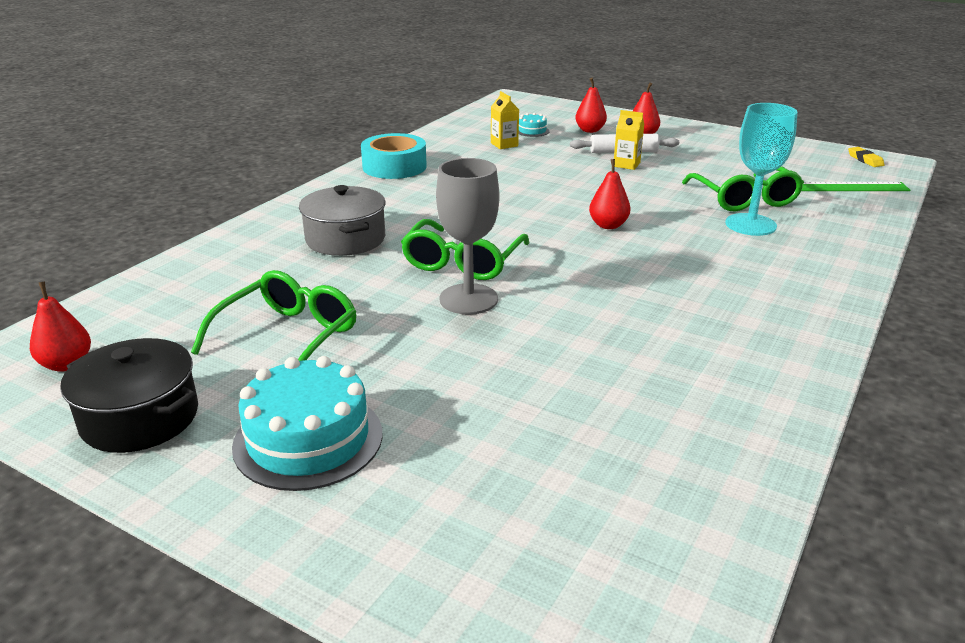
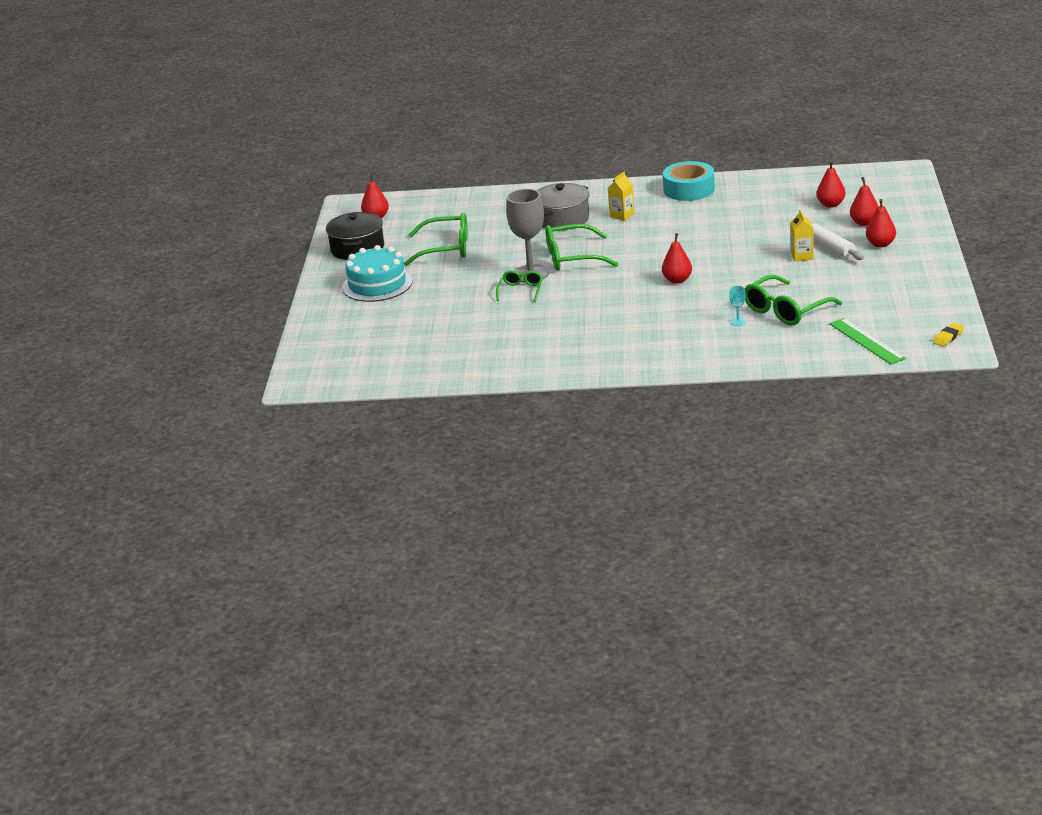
camera: 65 degrees right, 0 degrees up
yellow carton [491,91,519,149] -> yellow carton moved to [608,171,634,221]
turquoise cake [519,113,550,137] -> red pear [816,161,846,208]
turquoise goblet [725,103,798,236] -> turquoise goblet [729,286,746,326], size x0.41
none -> green glasses [496,270,543,302]

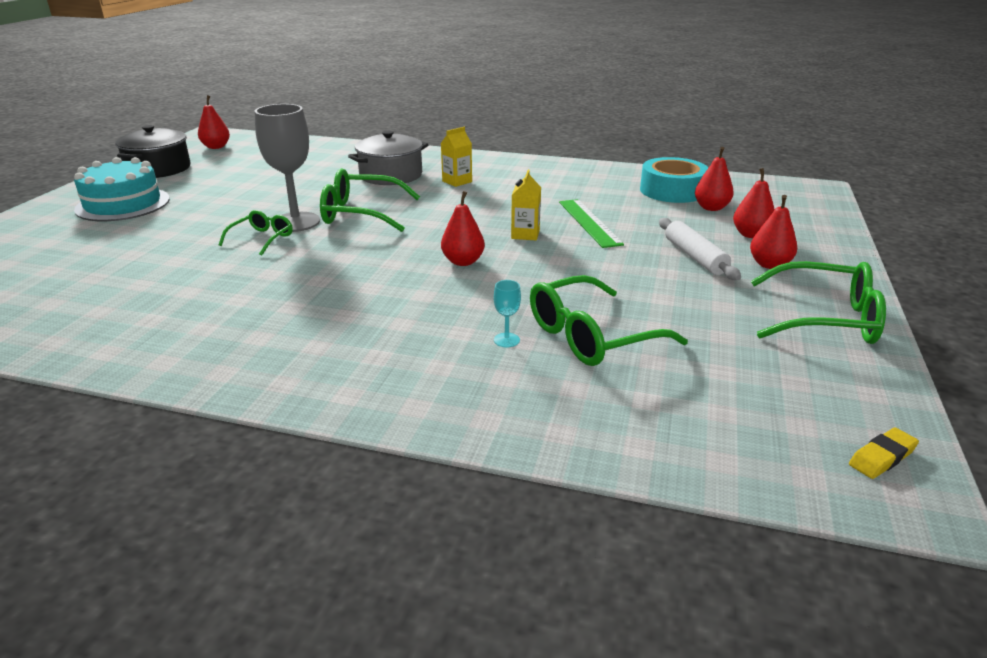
camera: 10 degrees right, 0 degrees up
green glasses [404,213,468,266] -> green glasses moved to [751,261,886,344]
turquoise tape [663,161,715,201] -> turquoise tape moved to [640,157,708,203]
yellow carton [790,210,814,261] -> yellow carton moved to [511,170,541,240]
green ruler [829,318,906,364] -> green ruler moved to [559,199,624,248]

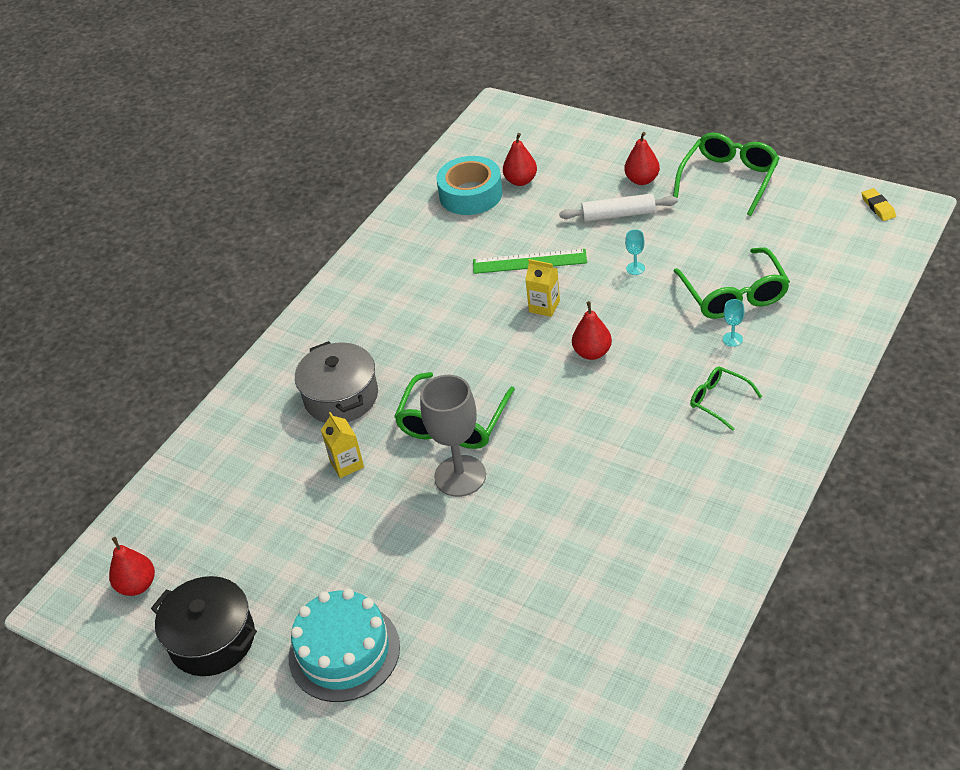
camera: 70 degrees left, 15 degrees up
green glasses [219,210,293,256] -> green glasses moved to [690,367,762,431]
yellow carton [441,127,472,187] -> yellow carton moved to [321,412,364,478]
red pear [733,168,775,238] -> none
none -> turquoise goblet [625,229,645,275]

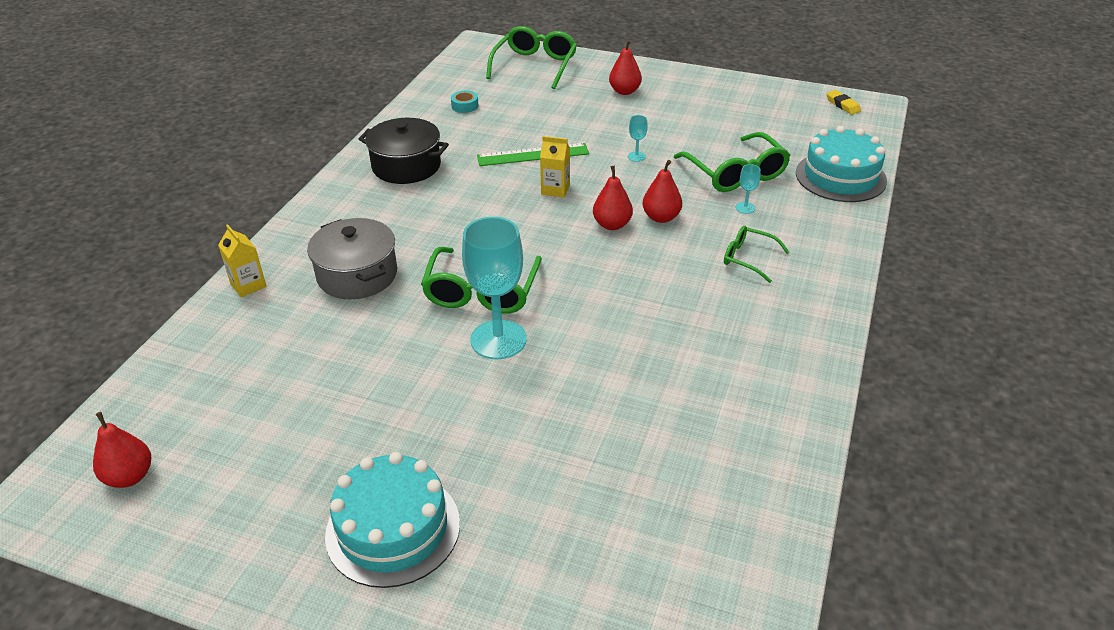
camera: 15 degrees left, 5 degrees down
black pot [151,576,257,676] -> black pot moved to [358,118,449,184]
yellow carton [321,412,364,478] -> yellow carton moved to [218,224,267,297]
grey goblet [420,375,486,497] -> turquoise goblet [462,217,527,359]
turquoise tape [436,156,503,215] -> turquoise tape [451,91,479,113], size x0.44
red pear [503,133,537,186] -> red pear moved to [643,160,682,223]
white rolling pin [559,194,678,222] -> none
green glasses [673,132,779,216] -> green glasses moved to [486,26,577,89]
none -> turquoise cake [796,126,887,202]

